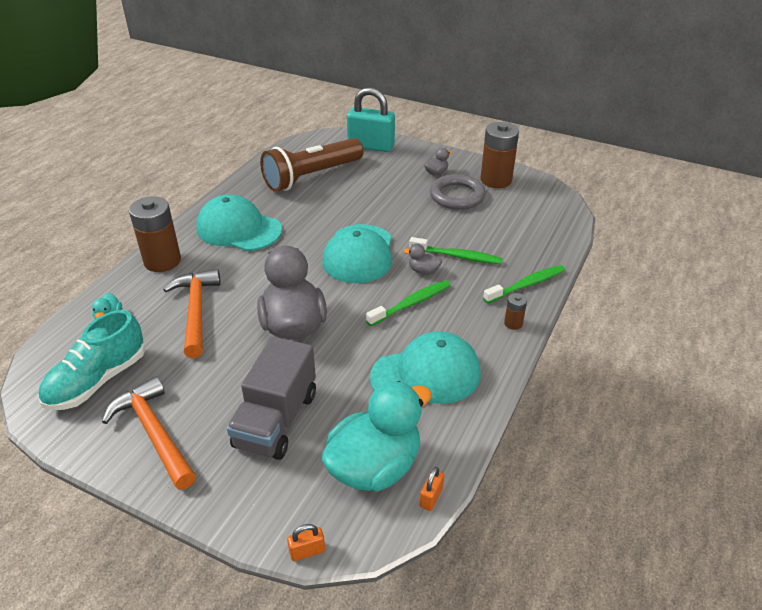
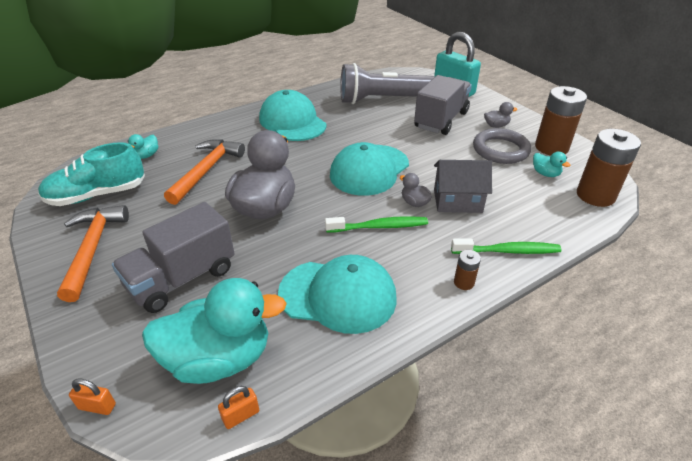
camera: 30 degrees right, 0 degrees up
brown battery [129,196,181,272] -> brown battery moved to [577,129,641,207]
brown flashlight [260,138,364,192] -> grey flashlight [340,63,435,104]
green toothbrush [409,237,502,264] -> grey house [434,160,492,213]
none -> grey truck [414,75,472,135]
none -> turquoise duck [533,151,570,177]

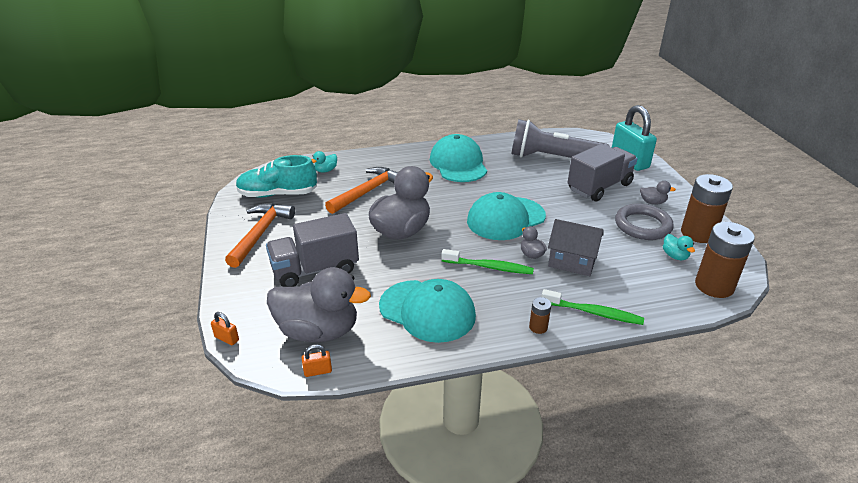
camera: 20 degrees right, 5 degrees down
turquoise duck [142,278,287,384] -> grey duck [267,267,371,342]

